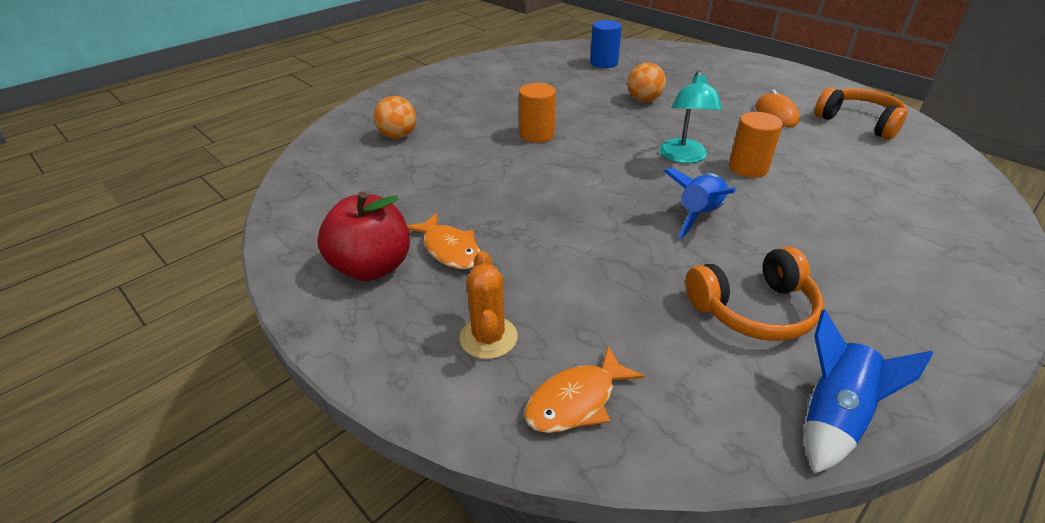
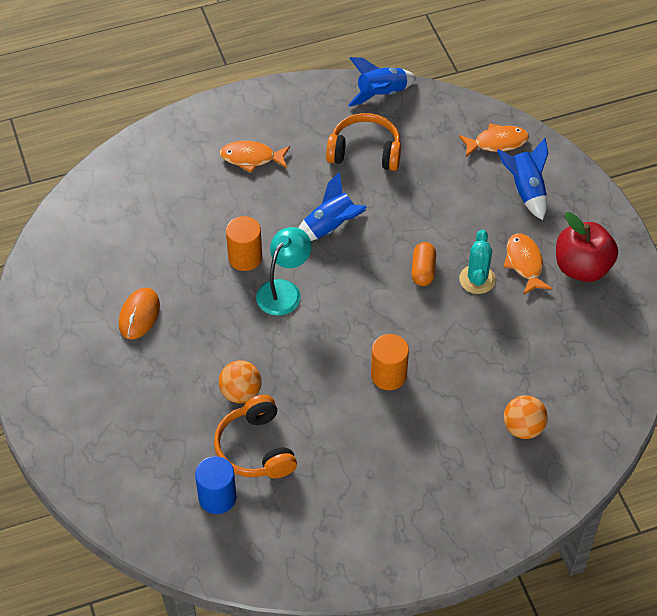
camera: 155 degrees left, 15 degrees up
orange cactus [459,251,518,359] -> blue rocket [497,138,548,220]
orange headphones [814,87,908,140] -> orange headphones moved to [214,395,297,478]
none -> orange fish [220,141,290,173]
none -> orange capsule [412,242,436,286]
none -> turquoise cactus [459,230,496,294]

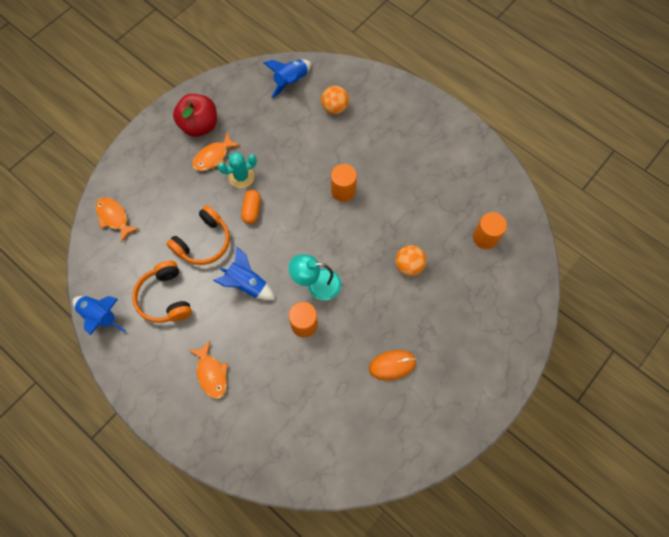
camera: 120 degrees left, 15 degrees up
blue cylinder [195,456,237,514] -> orange cylinder [473,212,507,249]
orange headphones [214,395,297,478] -> orange headphones moved to [166,205,230,265]
orange capsule [412,242,436,286] -> orange capsule turned 60 degrees counterclockwise [241,190,261,224]
blue rocket [497,138,548,220] -> blue rocket moved to [263,60,311,98]

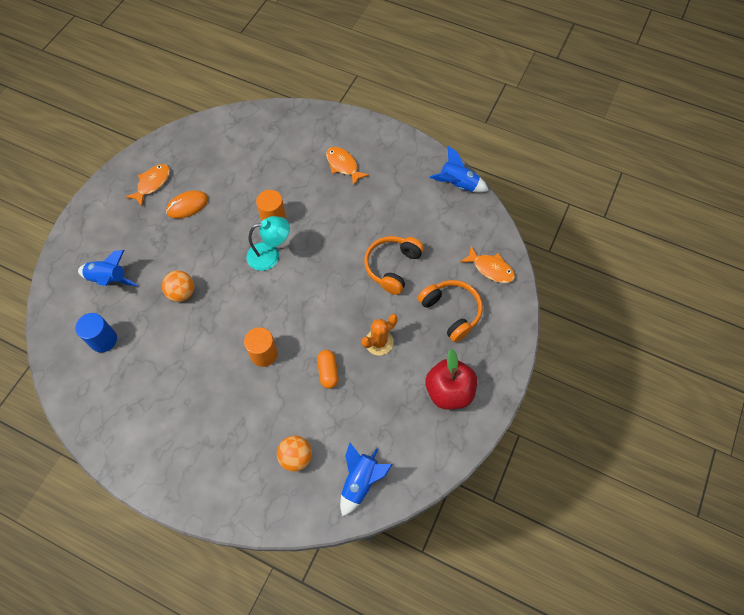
camera: 165 degrees right, 5 degrees down
orange headphones [132,261,192,323] -> orange headphones moved to [418,280,483,342]
orange fish [192,132,241,171] -> orange fish moved to [125,164,170,206]
blue rocket [213,246,275,300] -> blue rocket moved to [78,250,138,286]
turquoise cactus [218,152,257,188] -> orange cactus [362,314,398,355]
orange capsule [241,190,261,224] -> orange capsule moved to [317,350,339,389]
orange cylinder [473,212,507,249] -> blue cylinder [75,313,117,352]

